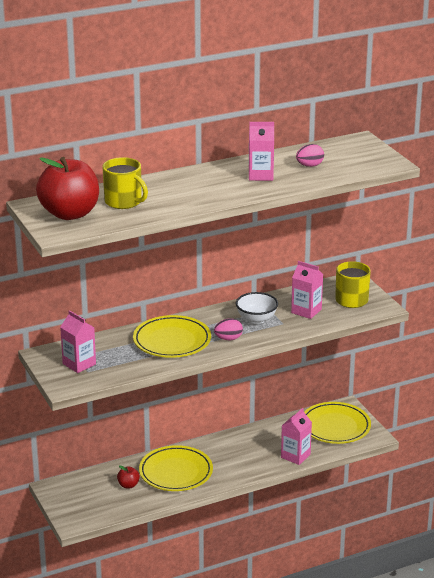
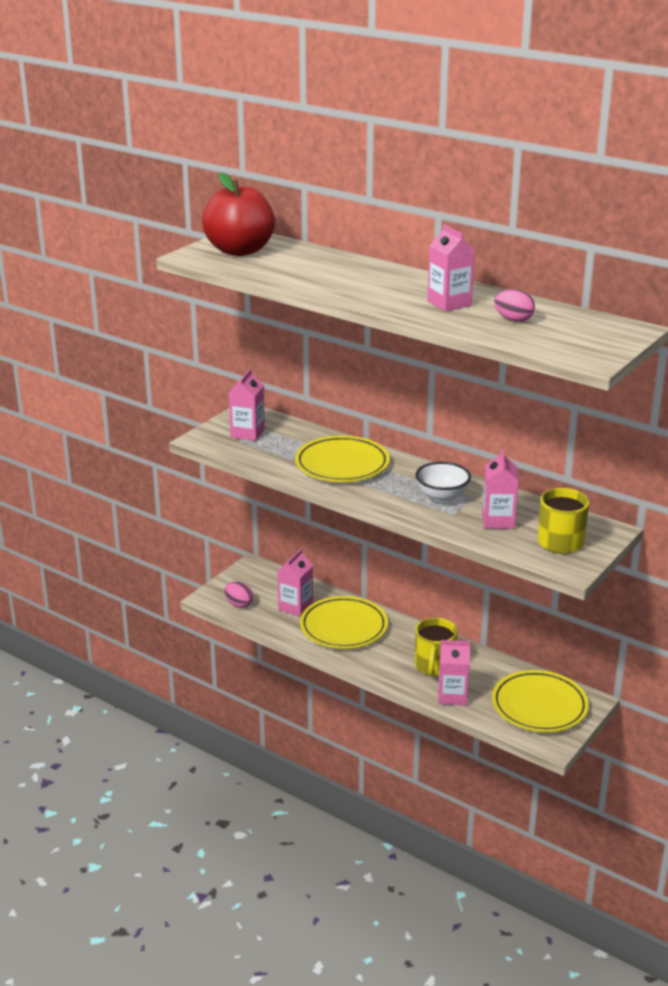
camera: 60 degrees right, 0 degrees up
yellow mug [103,157,148,209] -> yellow mug moved to [415,618,458,676]
red apple [117,465,140,488] -> pink carton [277,549,313,617]
pink egg [214,318,243,341] -> pink egg moved to [224,582,253,608]

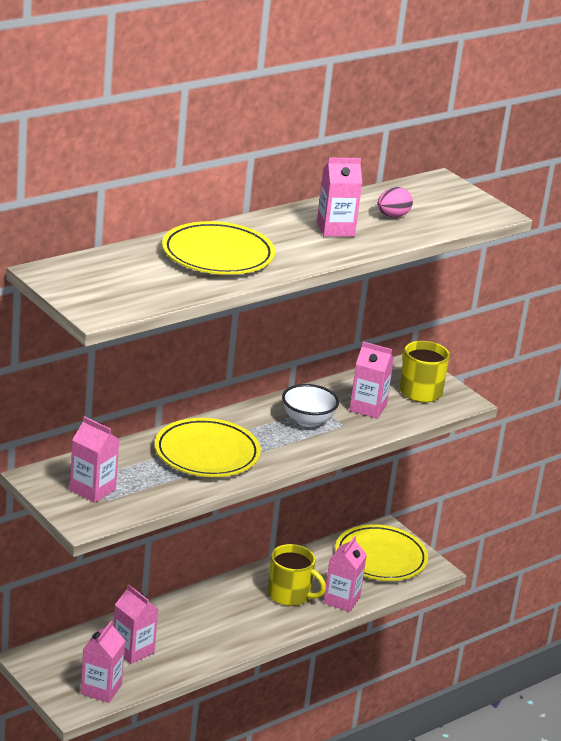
camera: 75 degrees left, 0 degrees up
red apple [202,173,275,256] -> none
pink egg [224,582,253,608] -> pink carton [80,621,125,703]
yellow plate [300,596,388,649] -> yellow plate moved to [162,221,275,275]

